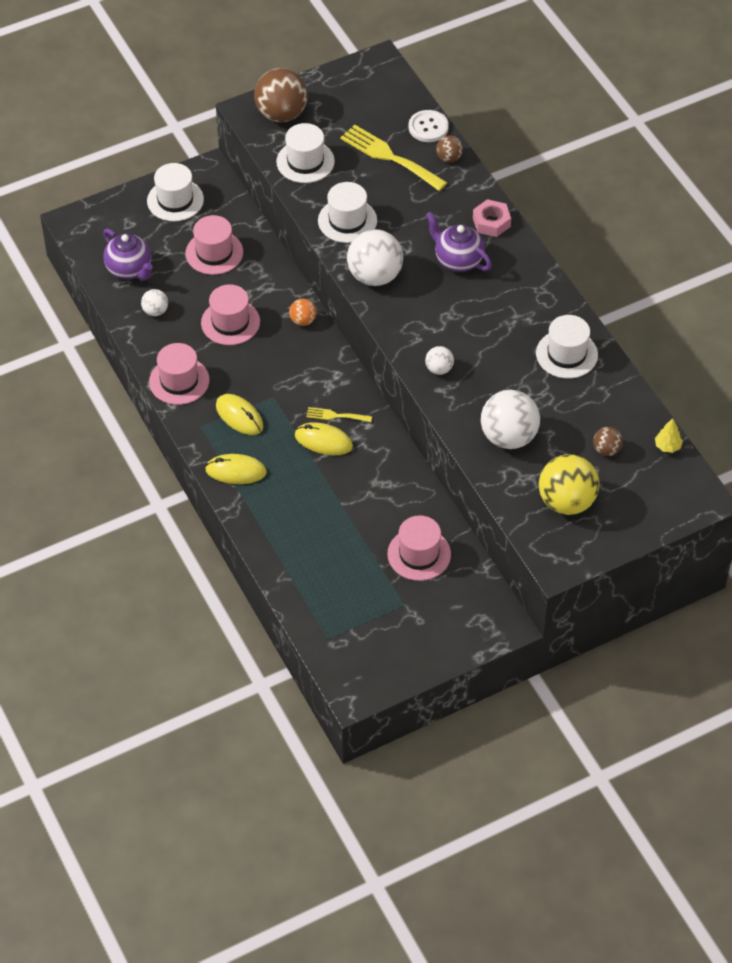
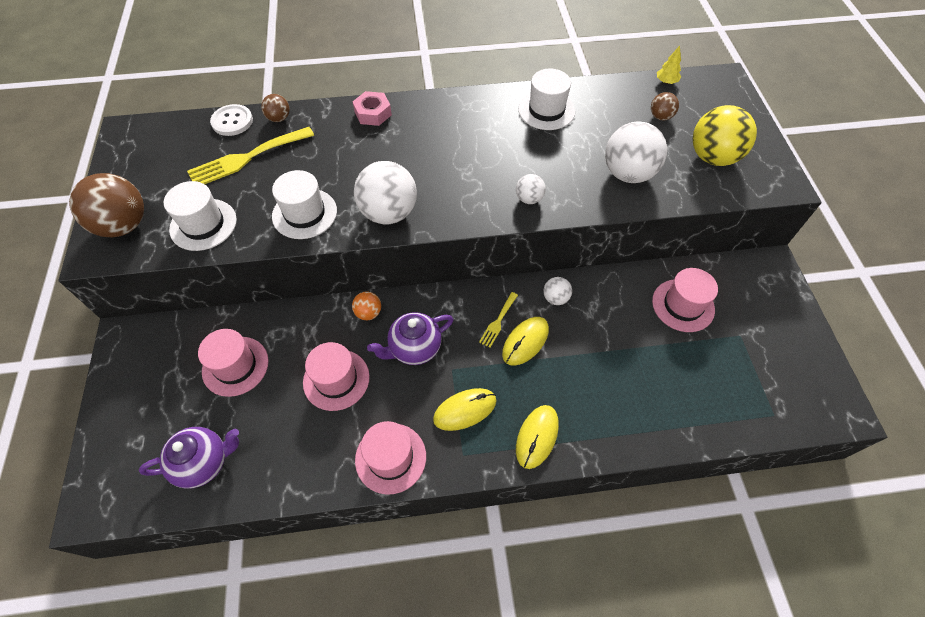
camera: 70 degrees left, 5 degrees up
white ball [141,289,168,316] -> white ball moved to [543,277,572,305]
white hat [147,163,204,221] -> none
purple teapot [426,212,492,272] -> purple teapot moved to [367,312,453,365]

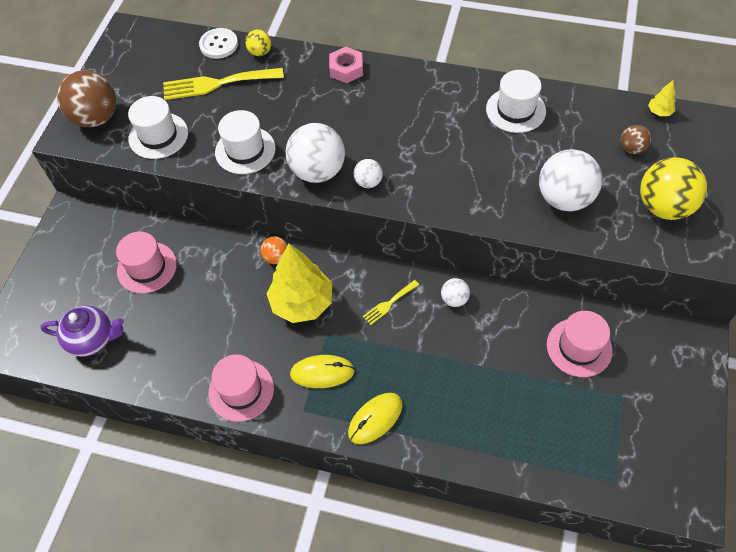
camera: 25 degrees right, 0 degrees up
brown ball [261,94,290,122] -> yellow ball [245,29,271,56]
pink hat [303,342,370,411] -> none
purple teapot [367,312,453,365] -> yellow tree [267,244,332,323]
yellow mouse [502,317,549,365] -> none
white ball [516,174,546,204] -> white ball moved to [354,159,383,188]

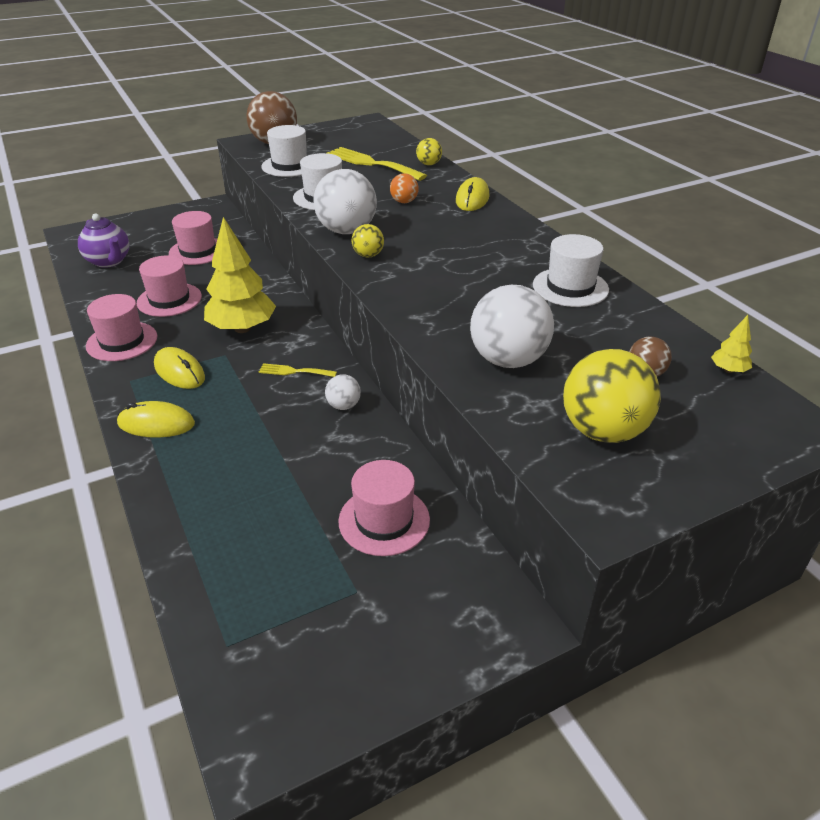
camera: 45 degrees right, 20 degrees down
white button [199,28,238,59] -> none
orange ball [260,237,287,264] -> orange ball moved to [390,173,419,203]
pink nut [329,47,363,83] -> yellow mouse [456,177,490,211]
white ball [354,159,383,188] -> yellow ball [352,224,384,258]
none -> pink hat [137,256,202,317]

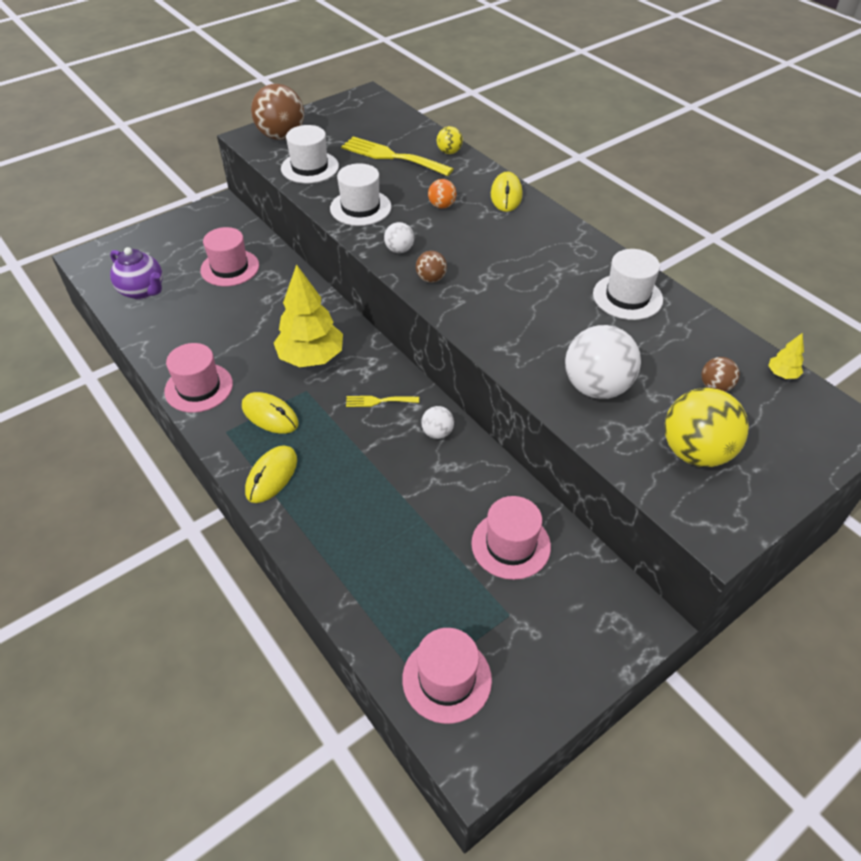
camera: 10 degrees left, 10 degrees up
yellow mouse [117,401,195,438] -> yellow mouse turned 60 degrees counterclockwise [245,446,297,503]
pink hat [137,256,202,317] -> pink hat moved to [402,628,492,724]
white ball [313,169,377,234] -> white ball [384,222,414,253], size x0.50
yellow ball [352,224,384,258] -> brown ball [416,251,447,283]

